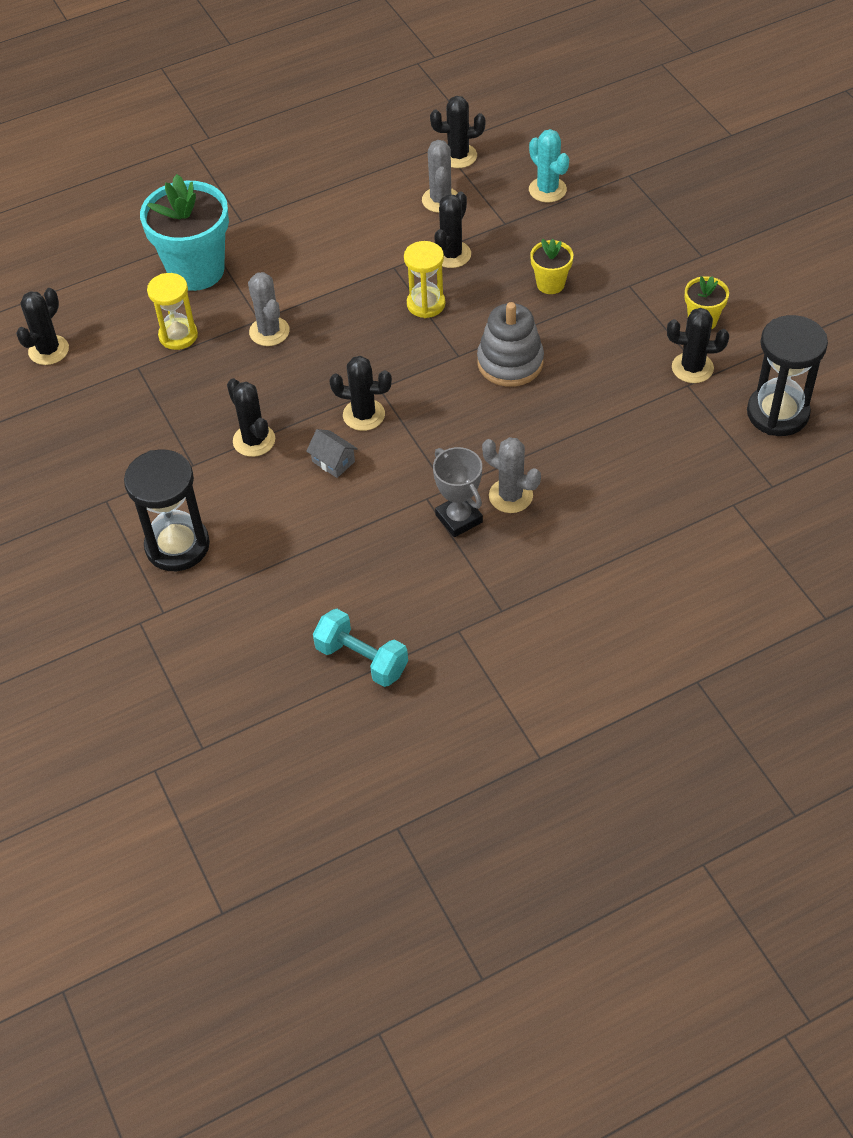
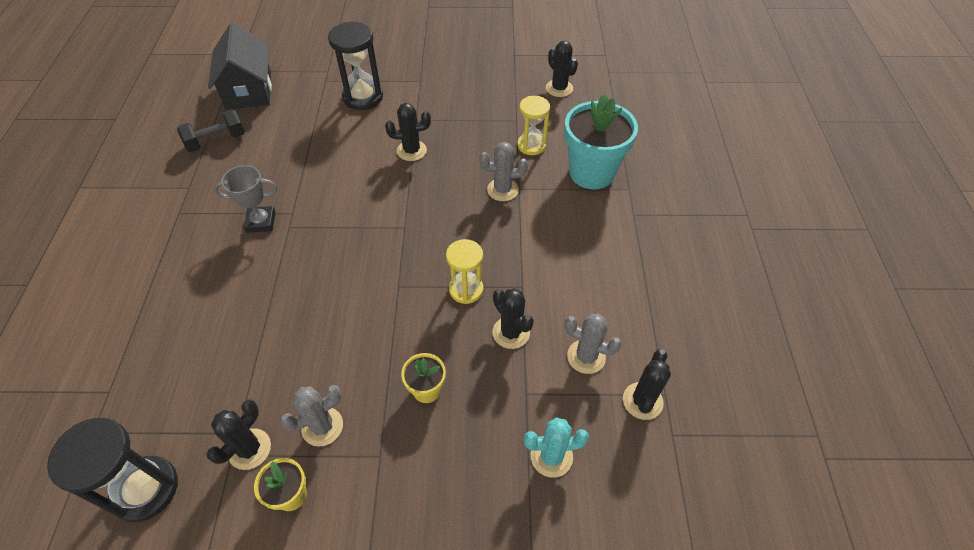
camera: 115 degrees right, 0 degrees up
grey house [306,429,358,478] -> none
turquoise dumbbell [313,609,408,687] -> black dumbbell [177,109,245,152]
black cactus [329,356,392,431] -> none
grey stacking toy [477,302,544,387] -> none
grey cactus [482,437,541,513] -> grey cactus moved to [280,385,343,447]
none -> black house [208,23,272,110]

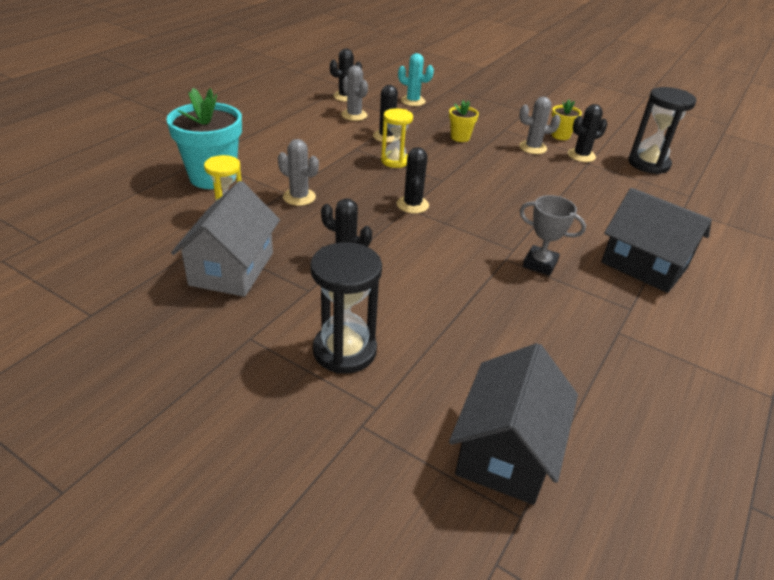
camera: 150 degrees left, 15 degrees down
black dumbbell [177,109,245,152] -> none
black cactus [546,41,578,97] -> black cactus moved to [397,147,429,213]
none -> grey house [171,181,280,297]
none -> black house [601,188,712,293]

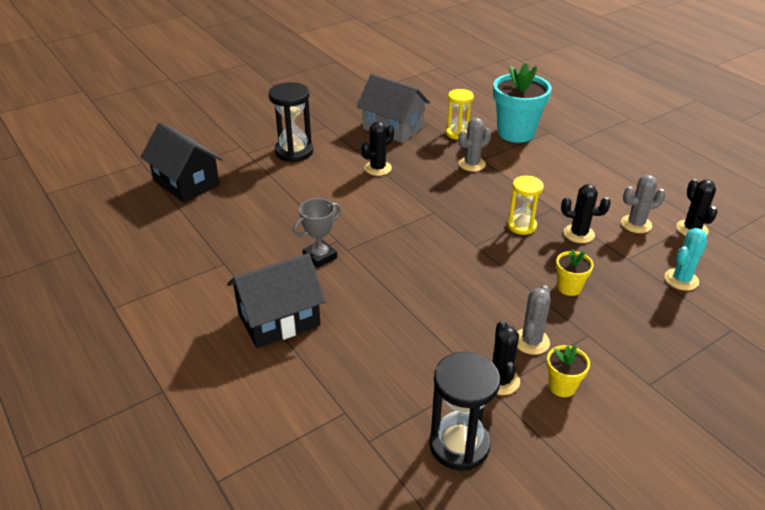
camera: 115 degrees right, 0 degrees up
black cactus [397,147,429,213] -> none

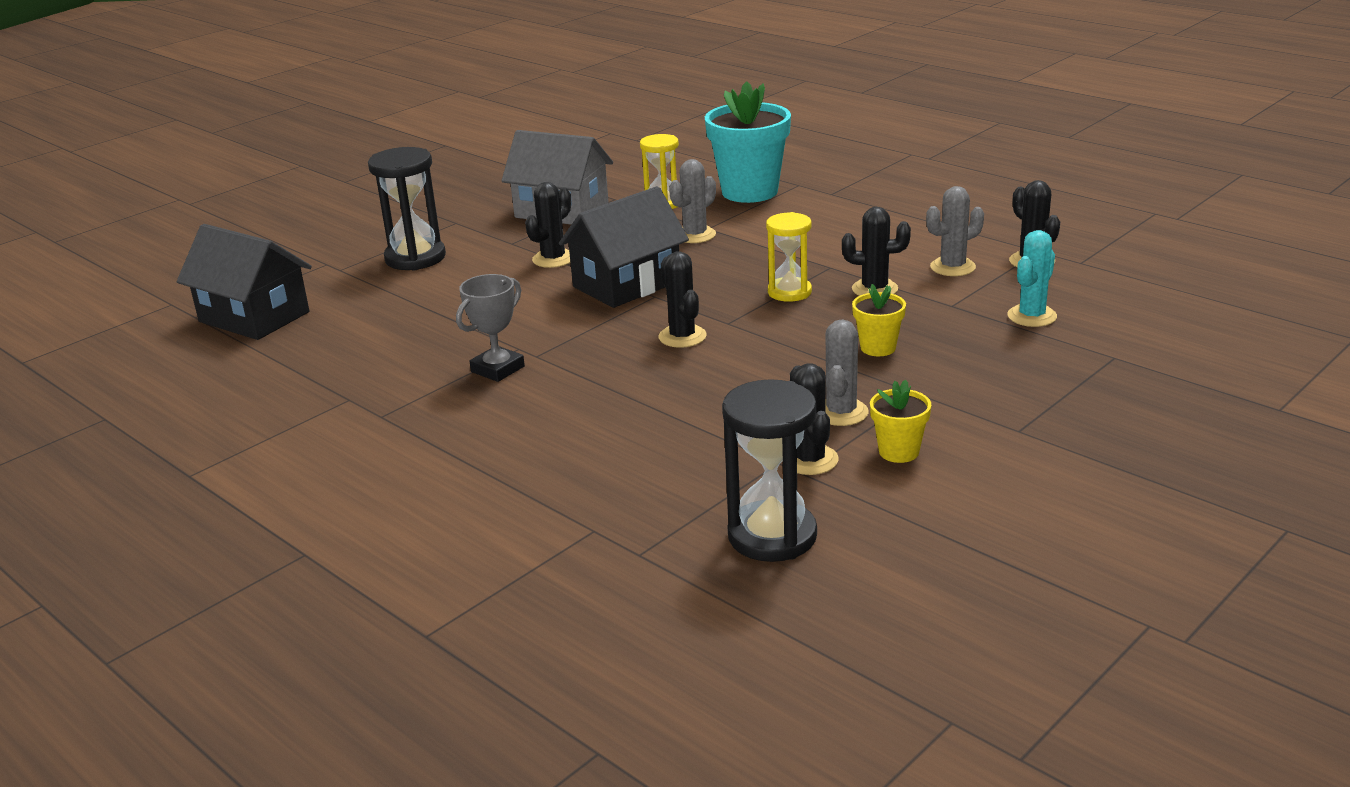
camera: 10 degrees left, 10 degrees down
black house [227,253,326,348] -> black house moved to [559,186,689,308]
none -> black cactus [659,251,707,348]

